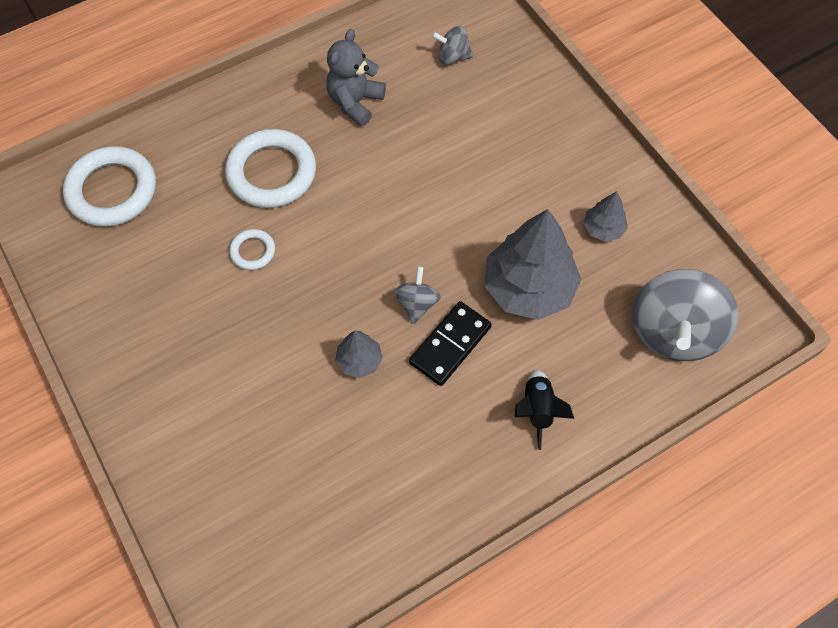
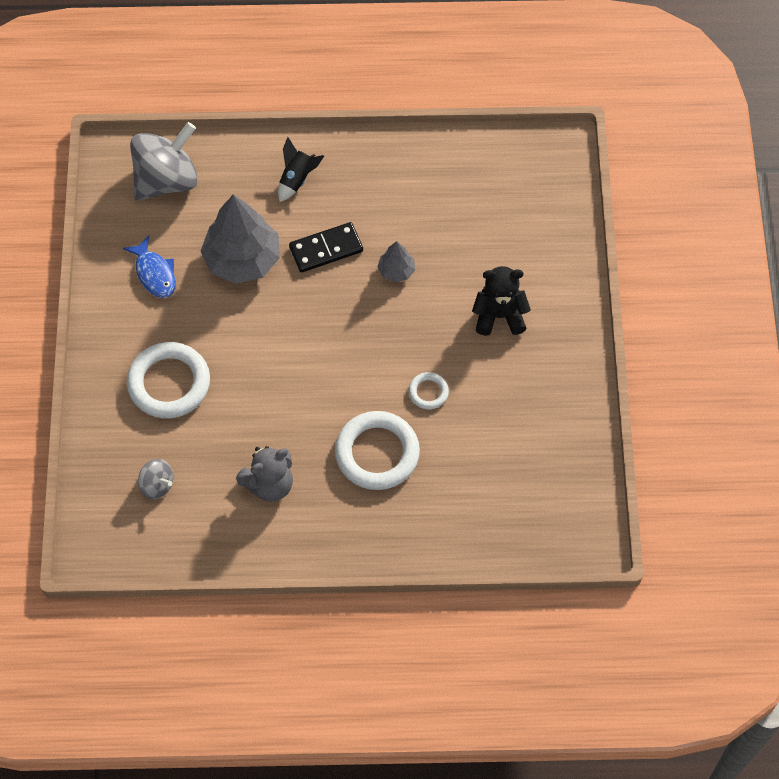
camera: 150 degrees left, 0 degrees up
white ring [63,146,156,227] -> white ring moved to [127,342,210,418]
grey spinning top [394,266,441,324] -> none
grey tree [583,191,628,242] -> blue fish [123,236,176,298]
none -> black teddy bear [472,266,531,336]

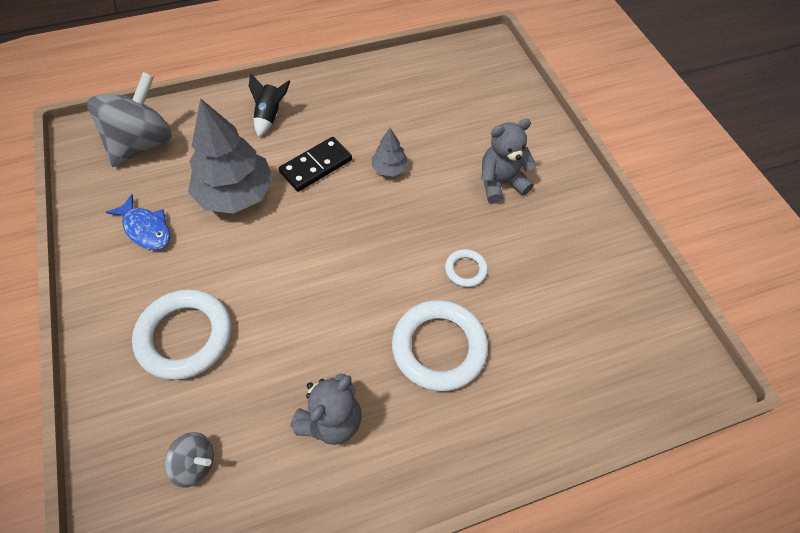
camera: 20 degrees left, 5 degrees down
black teddy bear [472,266,531,336] -> grey teddy bear [481,119,537,204]

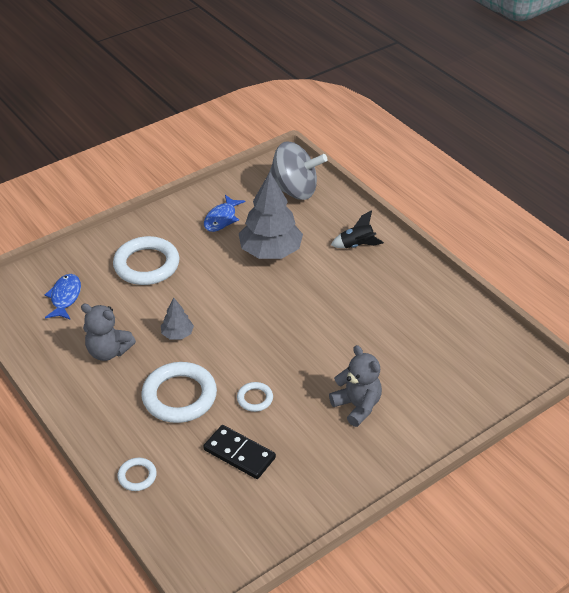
camera: 75 degrees right, 15 degrees down
grey spinning top [165,432,214,488] -> blue fish [45,274,81,320]
black domino [279,137,352,192] -> black domino moved to [203,425,276,479]
grey tree [372,128,409,176] -> grey tree moved to [161,298,194,340]
none -> white ring [117,458,157,491]

